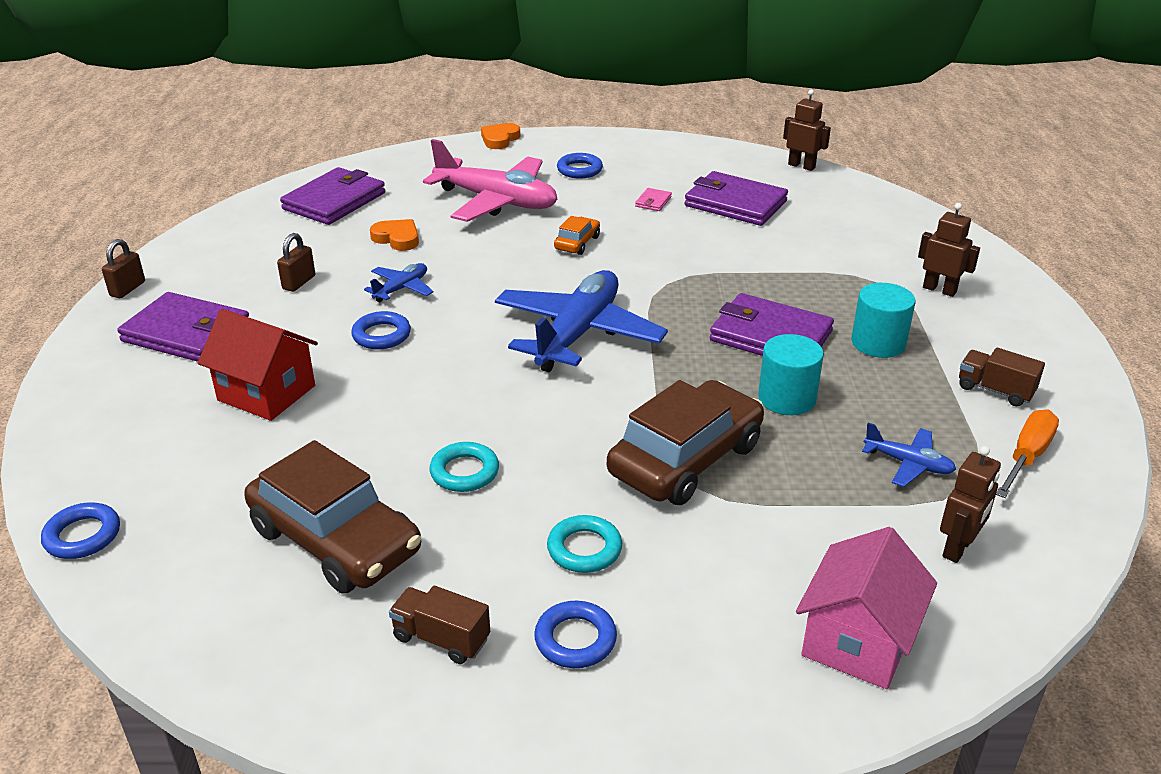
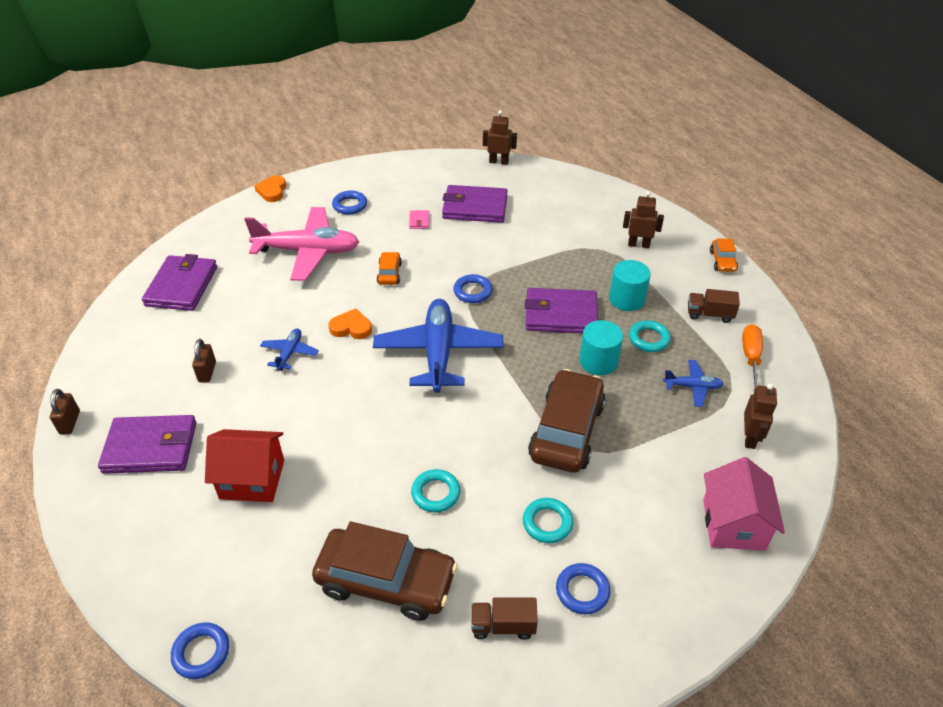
camera: 25 degrees left, 10 degrees up
blue ring [351,311,411,349] -> blue ring moved to [453,274,493,303]
orange heart [370,219,419,251] -> orange heart moved to [329,308,372,339]
none -> turquoise ring [629,320,671,352]
none -> orange car [710,238,738,272]

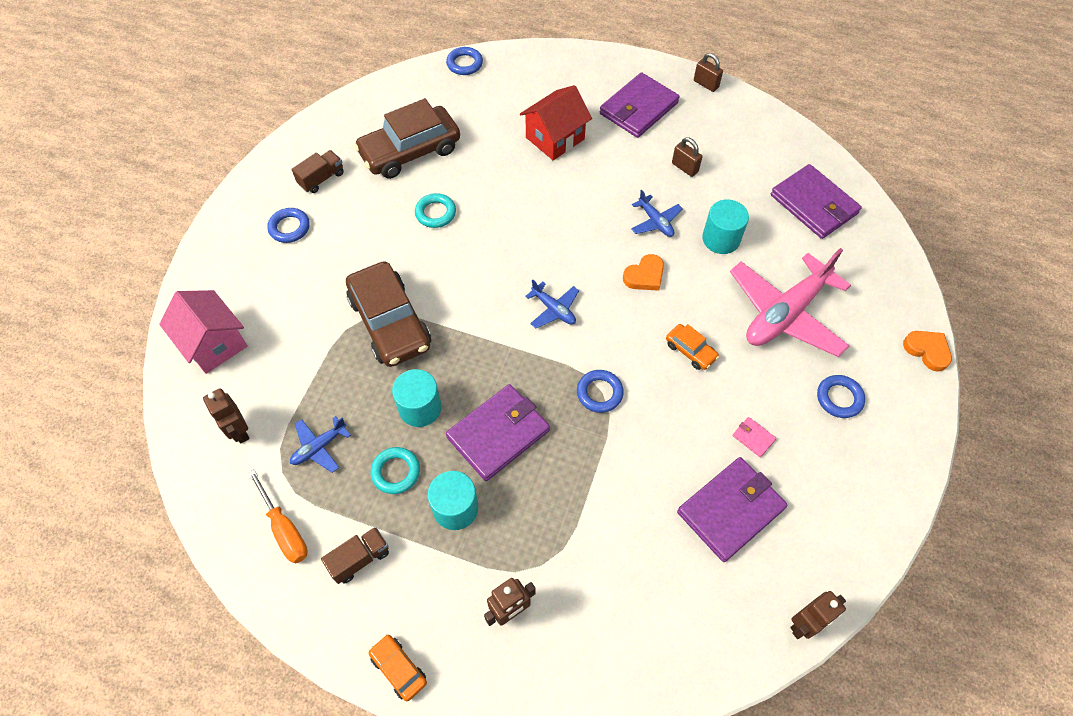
camera: 135 degrees right, 15 degrees up
blue plane [373,299,504,392] -> blue plane [525,280,579,328], size x0.46
turquoise ring [523,498,574,543] -> none
none -> turquoise cylinder [702,199,749,254]

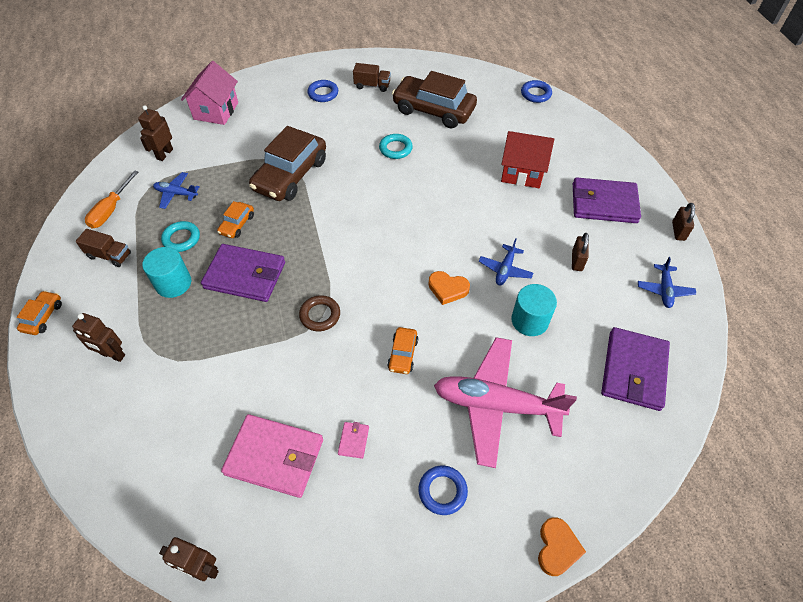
camera: 55 degrees right, 5 degrees down
turquoise cylinder [392,369,441,427] -> orange car [217,201,254,238]
blue plane [525,280,579,328] -> blue plane moved to [638,257,696,308]
blue ring [577,370,624,413] -> brown ring [299,295,340,331]
purple wallet [677,457,787,562] -> pink wallet [221,414,323,498]

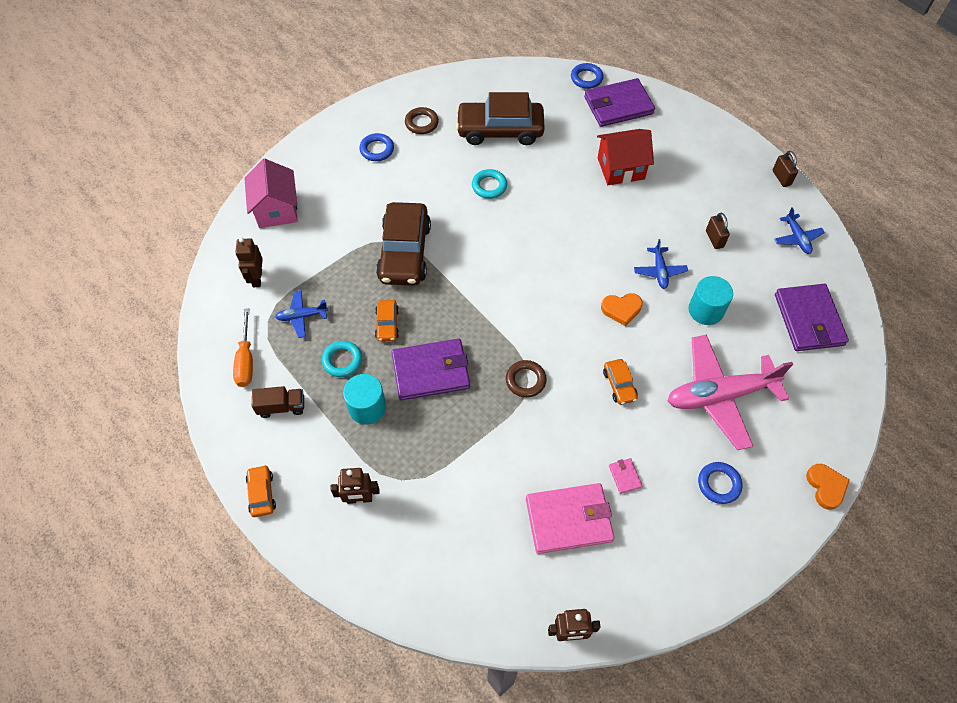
camera: 25 degrees left, 5 degrees up
brown truck [353,63,391,92] -> brown ring [405,107,439,134]
purple wallet [573,177,641,223] -> purple wallet moved to [584,78,655,127]

